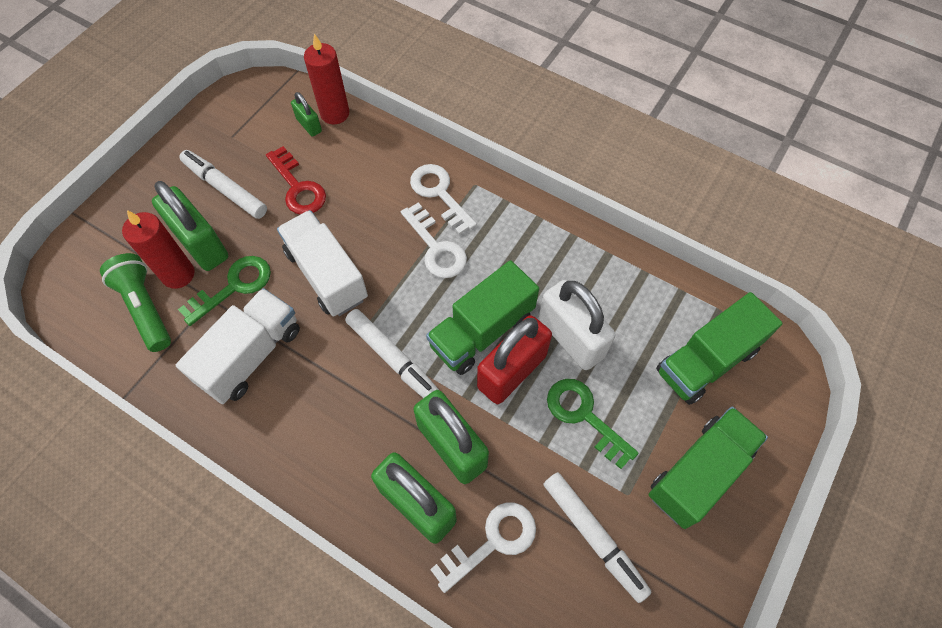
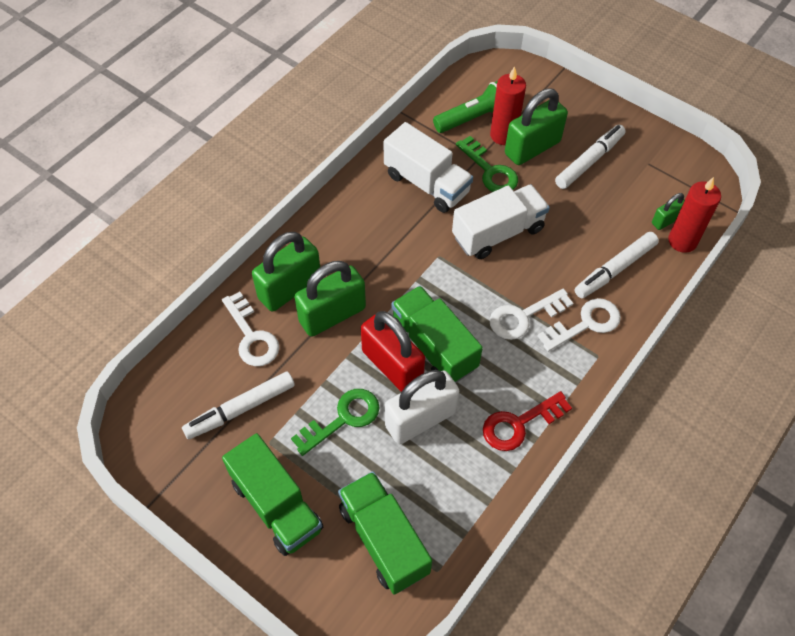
camera: 95 degrees right, 5 degrees down
red key [266,146,326,215] -> red key moved to [483,391,572,451]
white marker [345,309,439,398] -> white marker moved to [575,232,659,298]

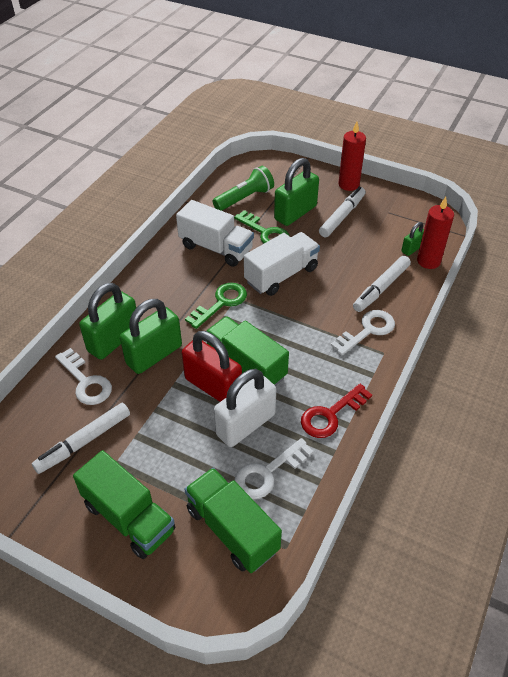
camera: 10 degrees left, 10 degrees down
green key [291,389,380,456] -> green key moved to [185,283,247,329]
white key [489,289,573,340] -> white key moved to [234,438,313,499]
red candle [490,66,526,145] -> red candle moved to [338,122,366,191]

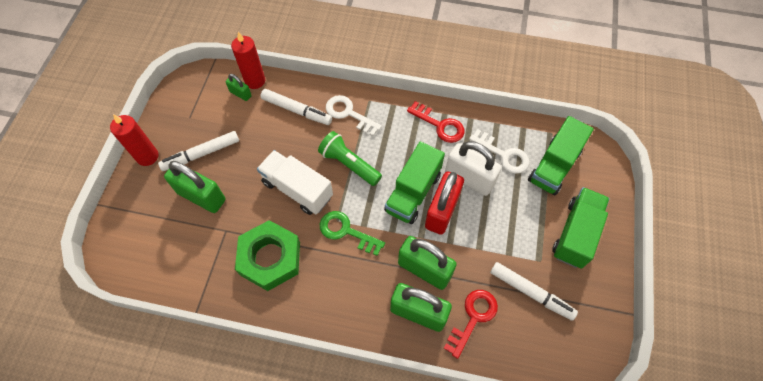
camera: 105 degrees left, 15 degrees up
white key [55,348,112,405] -> red key [444,290,498,359]
white truck [176,200,254,267] -> green nut [235,220,300,291]
green flashlight [213,166,274,211] -> green flashlight moved to [318,131,382,186]
green key [234,210,289,243] -> none
white marker [319,187,365,237] -> white marker turned 45 degrees counterclockwise [158,131,239,171]

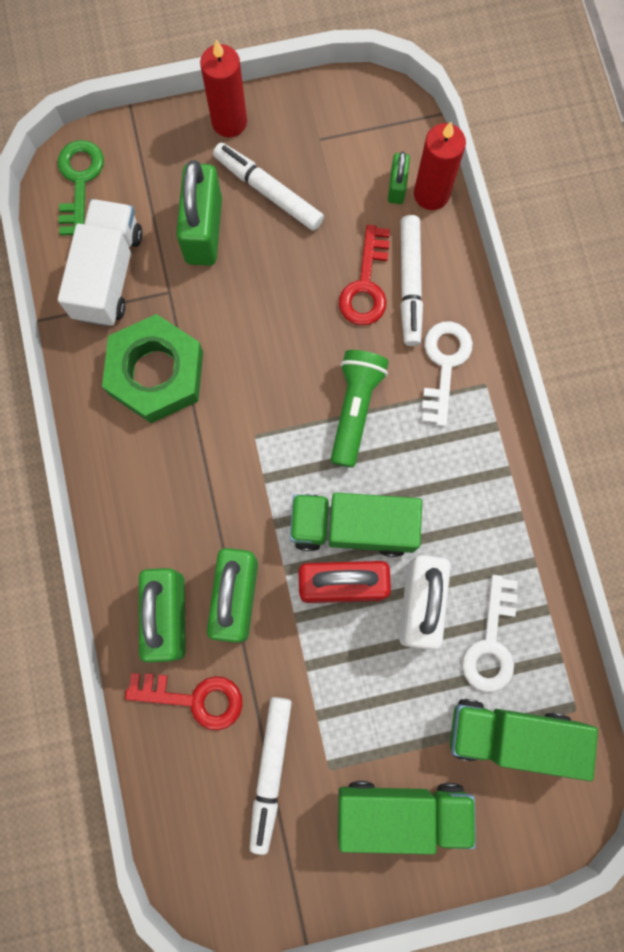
camera: 65 degrees right, 15 degrees up
white truck [257,150,333,215] -> white truck moved to [58,199,142,326]
green key [320,211,385,256] -> green key moved to [58,140,104,235]
red key [407,101,465,143] -> red key moved to [339,225,390,325]

